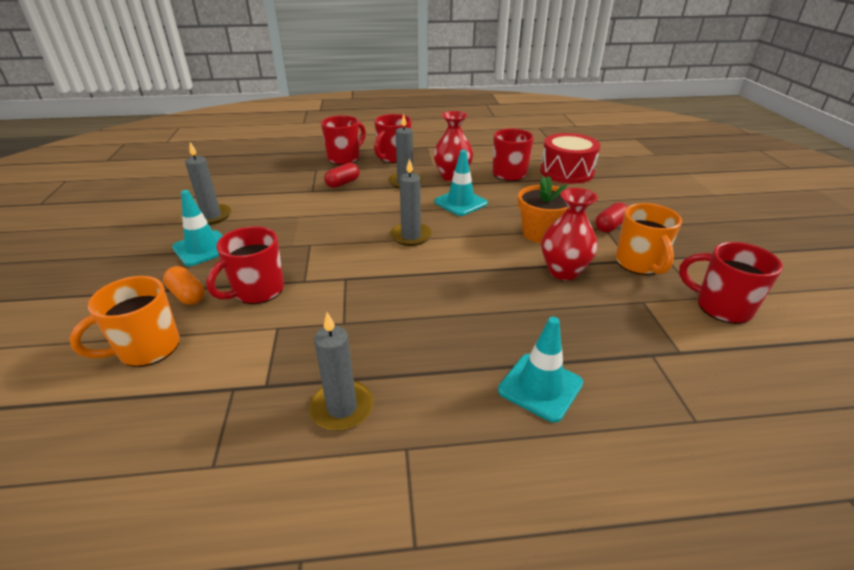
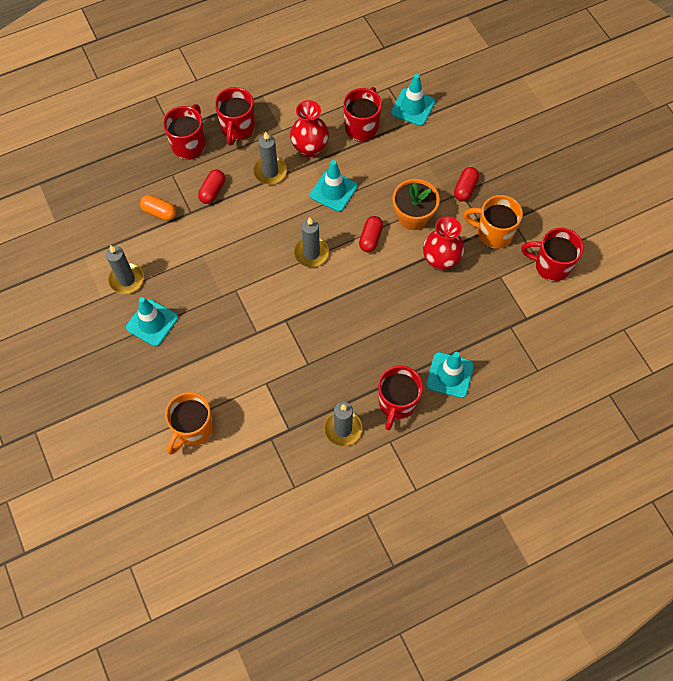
camera: 20 degrees left, 30 degrees up
orange capsule [163,266,205,305] -> orange capsule moved to [140,195,177,221]
red mug [206,226,284,304] -> red mug moved to [378,365,423,430]
red drum [540,133,601,184] -> turquoise traffic cone [391,74,435,126]
orange mug [616,203,682,275] -> orange mug turned 135 degrees clockwise [463,195,523,249]
none -> red capsule [359,216,383,252]

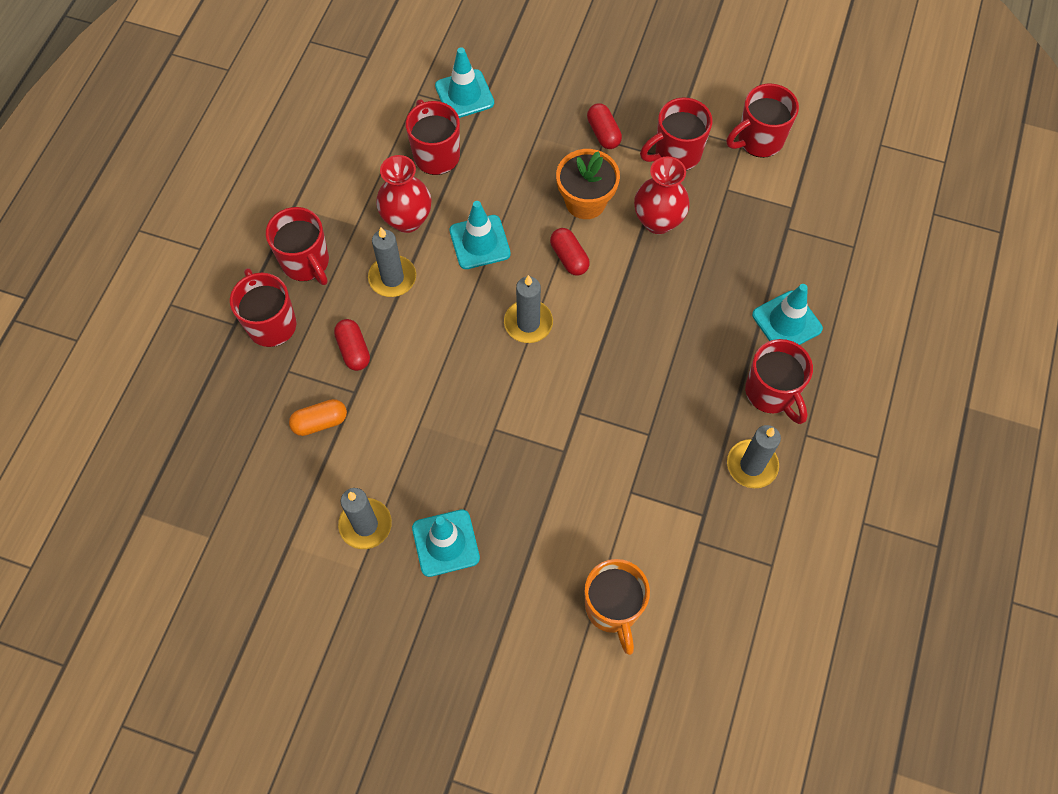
camera: 45 degrees left, 0 degrees up
orange mug [463,195,523,249] -> red mug [640,97,712,171]

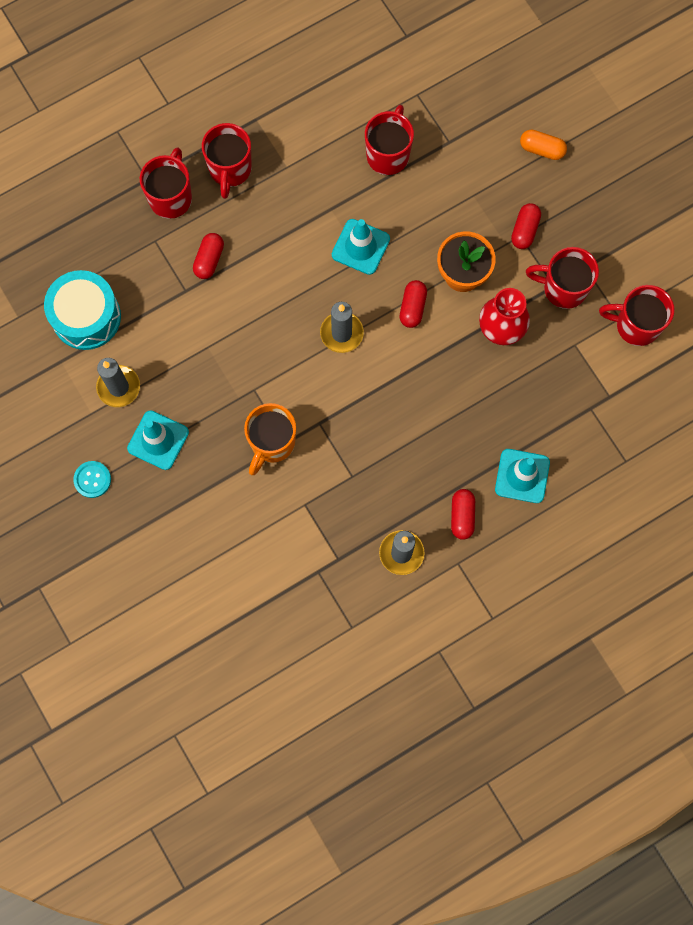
camera: 40 degrees right, 10 degrees up
orange capsule [289,399,347,436] -> orange capsule moved to [520,129,567,160]
grey candle [368,227,416,297] -> none
red vase [376,155,431,233] -> none
turquoise traffic cone [435,47,494,118] -> none
orange mug [585,559,650,655] -> orange mug moved to [244,403,296,475]
red mug [745,339,813,424] -> red capsule [451,489,475,540]
none -> turquoise drum [44,270,121,350]
none -> turquoise button [73,461,111,498]

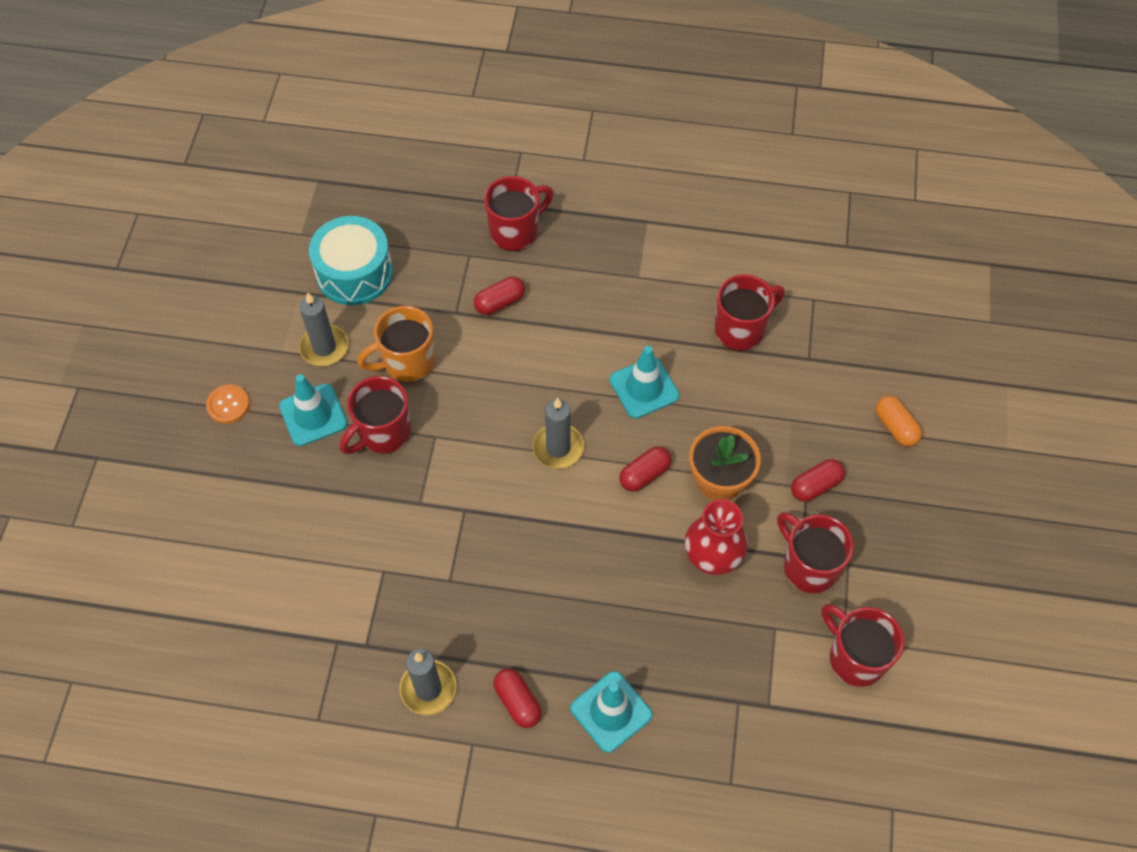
camera: 40 degrees right, 15 degrees down
turquoise button [73,461,111,498] -> orange button [206,384,250,424]
red mug [202,123,252,199] -> red mug moved to [340,376,411,454]
orange mug [244,403,296,475] -> orange mug moved to [357,306,435,382]
red capsule [451,489,475,540] -> red capsule turned 75 degrees counterclockwise [493,668,542,728]

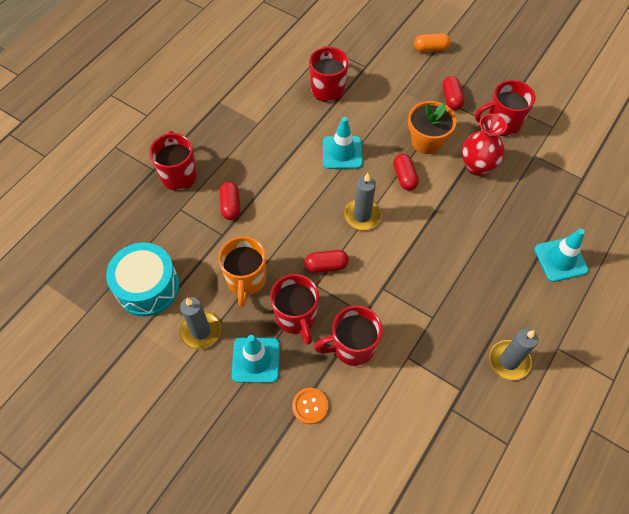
camera: 65 degrees left, 0 degrees up
orange button [206,384,250,424] -> orange button moved to [292,388,328,424]
red capsule [493,668,542,728] -> red capsule moved to [305,250,349,273]
red mug [821,604,904,687] -> red mug moved to [314,306,382,366]

